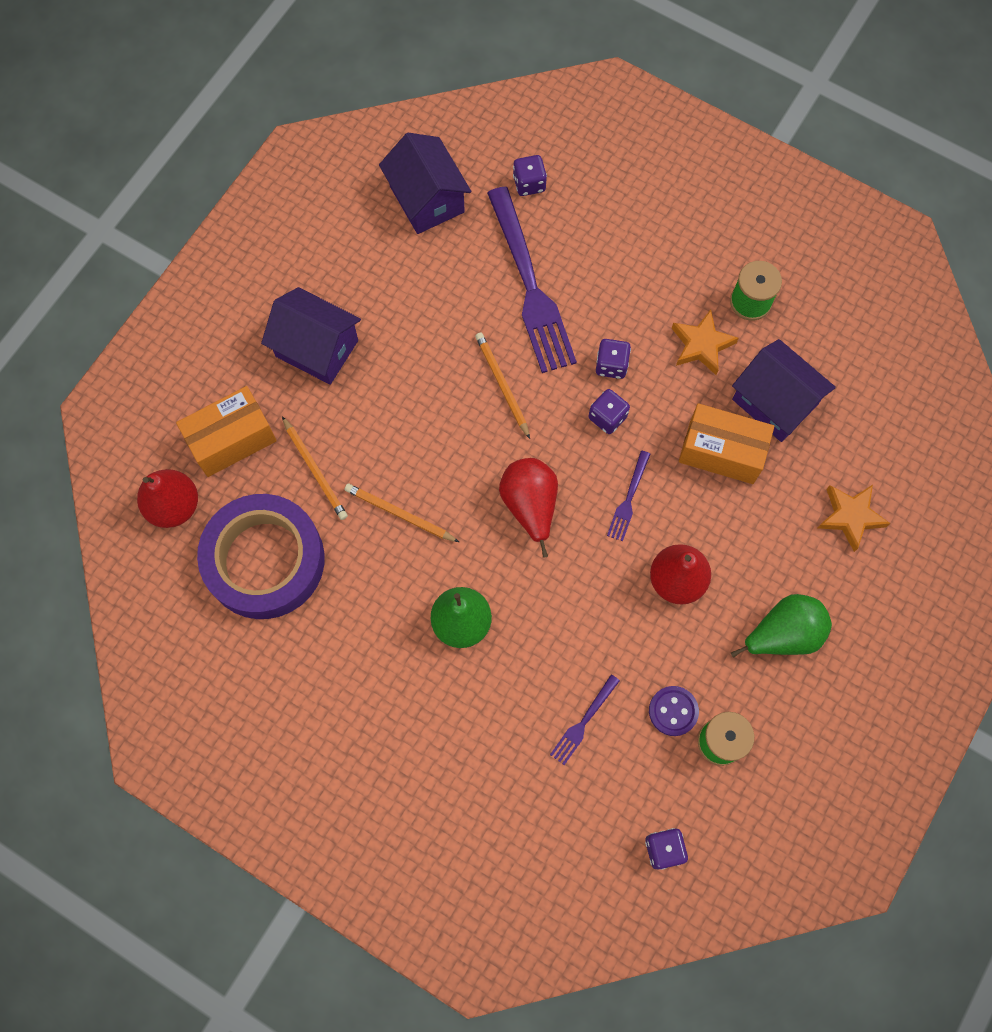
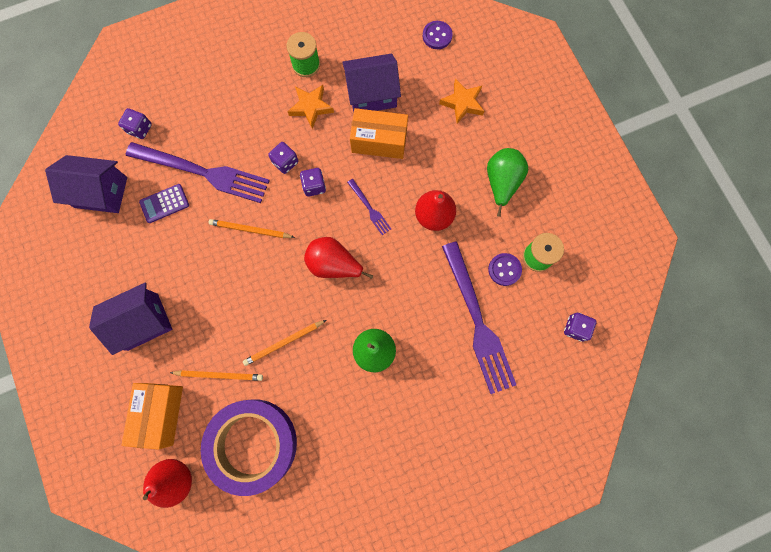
camera: 55 degrees left, 5 degrees up
purple fork [550,674,620,765] -> purple fork [442,241,516,394], size x2.25
orange box [679,403,774,484] -> orange box turned 45 degrees clockwise [350,108,408,159]
none -> purple calculator [139,184,189,223]
none -> purple button [423,21,452,49]

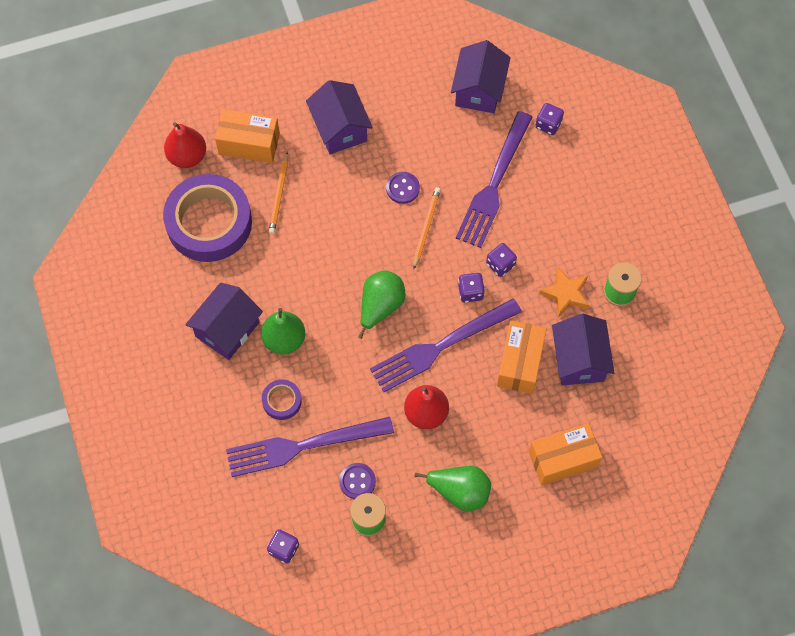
camera: 95 degrees right, 10 degrees down
purple calculator [139,184,189,223] -> none
orange pencil [243,320,326,366] -> none
red pear [304,237,373,279] -> green pear [358,270,405,339]
purple fork [347,179,391,235] -> purple fork [370,298,522,392], size x2.25
purple button [423,21,452,49] -> purple button moved to [386,172,420,204]
orange star [439,79,484,124] -> orange box [529,423,602,486]
none -> purple house [185,283,263,360]
none -> purple tape [262,379,302,420]

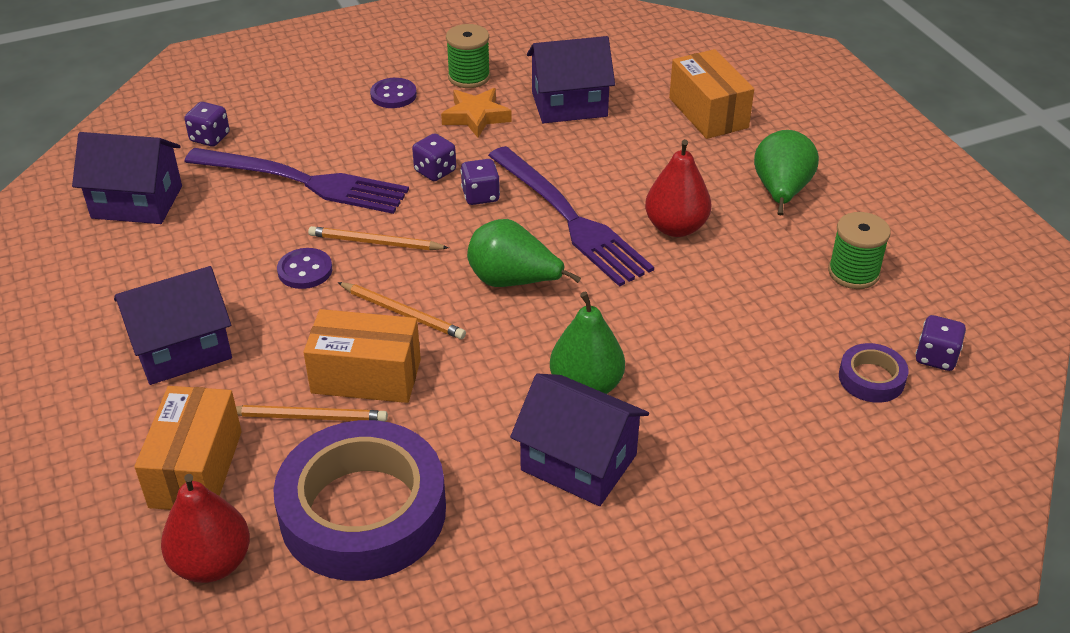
camera: 95 degrees left, 25 degrees down
purple fork [226,417,394,477] -> none
purple tape [262,379,302,420] -> purple tape moved to [839,343,908,403]
purple button [339,463,376,499] -> purple button moved to [370,78,417,108]
orange box [497,320,547,394] -> orange box moved to [303,309,421,403]
none -> orange pencil [337,282,466,339]

